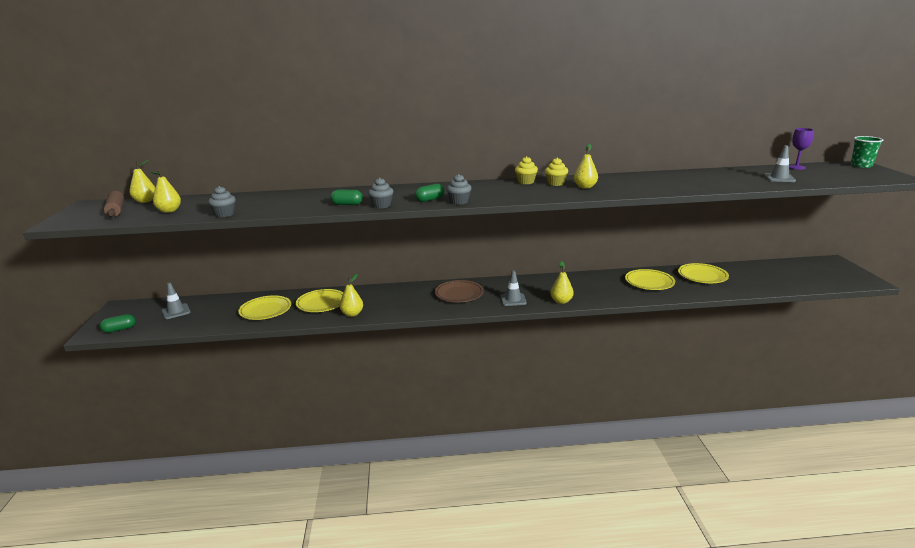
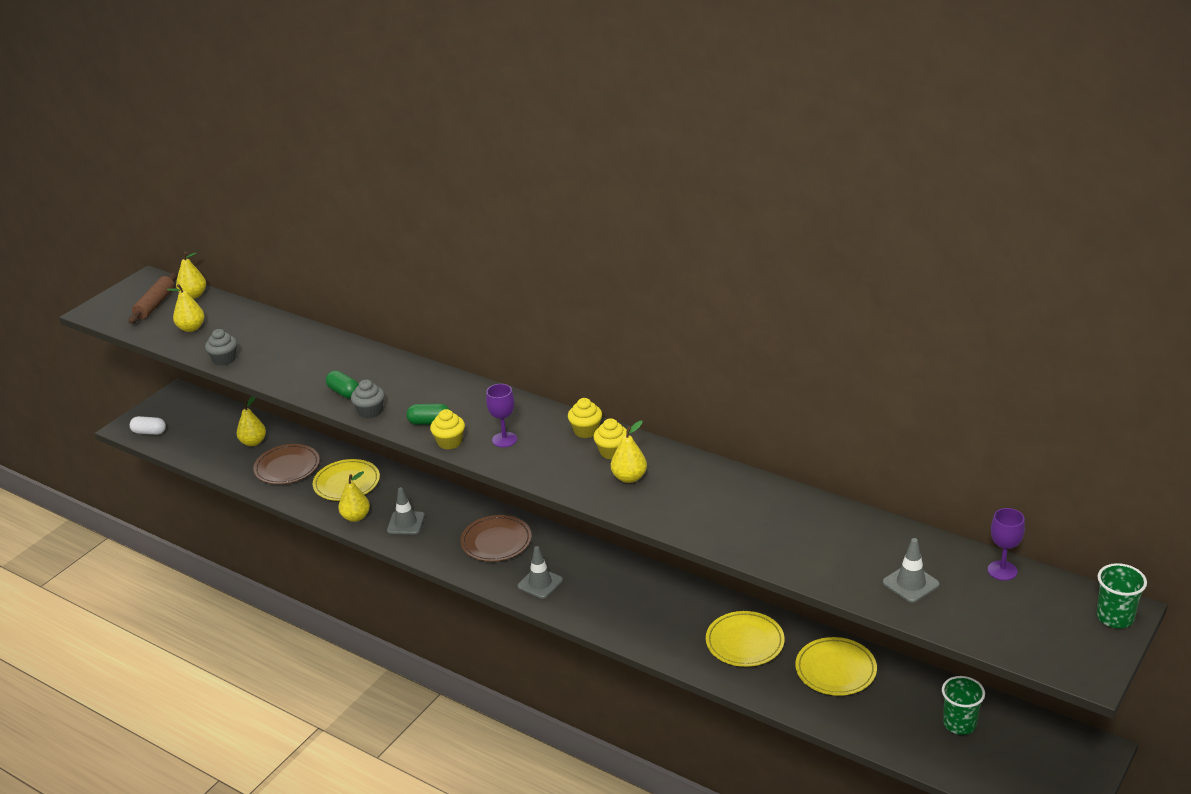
camera: 40 degrees right, 10 degrees up
green capsule [100,314,136,333] -> white capsule [130,416,166,435]
grey traffic cone [162,282,191,319] -> grey traffic cone moved to [387,487,425,534]
yellow plate [238,295,291,320] -> brown plate [253,444,320,484]
grey cupcake [446,174,472,205] -> yellow cupcake [430,409,465,450]
yellow pear [550,261,574,304] -> yellow pear moved to [237,396,266,446]
none -> purple goblet [486,384,517,447]
none -> green cup [942,676,985,735]

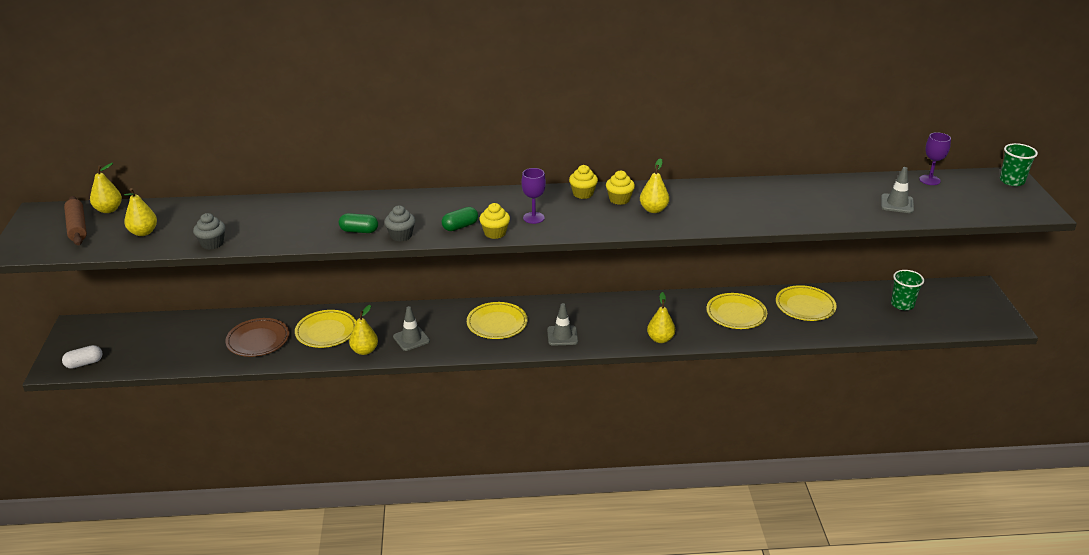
camera: 40 degrees left, 0 degrees up
yellow pear [237,396,266,446] -> yellow pear moved to [647,292,675,343]
brown plate [460,515,532,562] -> yellow plate [467,302,528,339]

